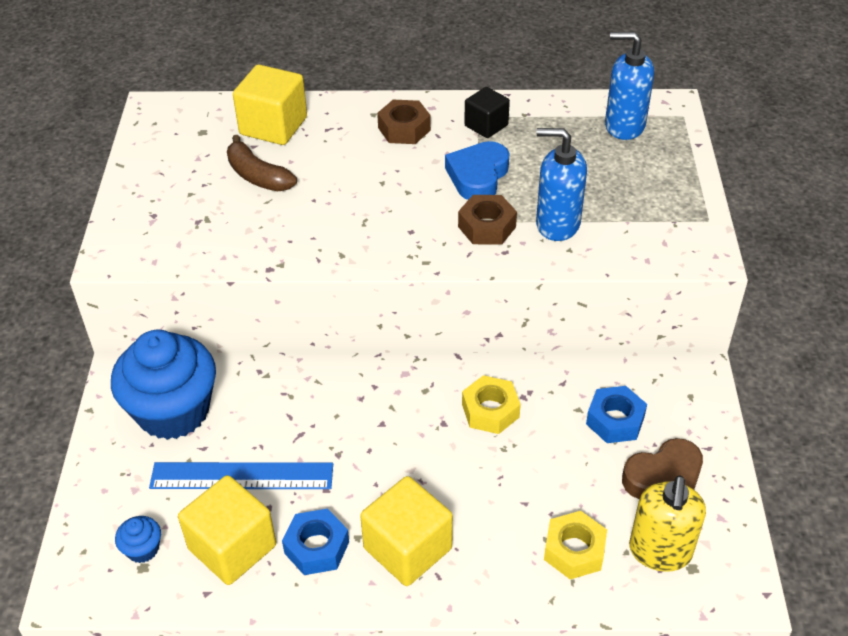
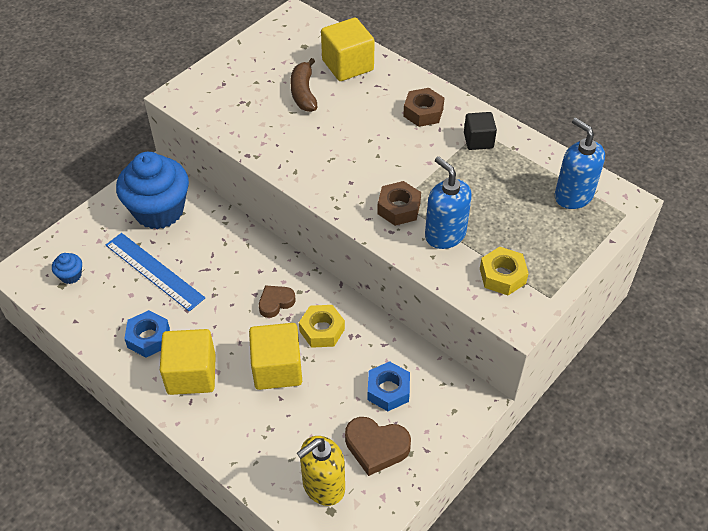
camera: 40 degrees right, 5 degrees up
yellow cube [178,475,276,585] -> yellow cube moved to [249,323,302,390]
blue heart [445,141,510,200] -> none
yellow nut [544,511,607,579] -> yellow nut moved to [480,247,529,295]
none -> brown heart [259,285,295,318]

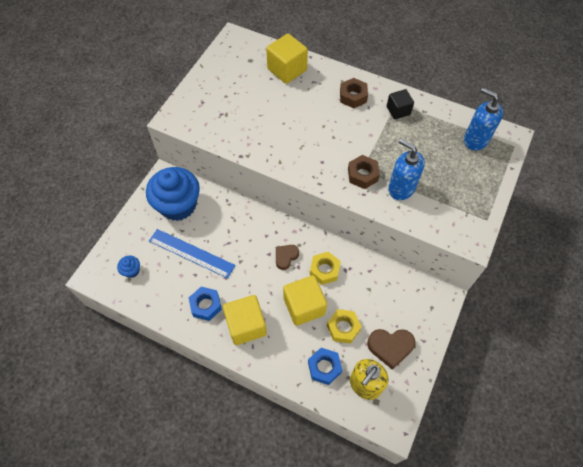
camera: 15 degrees left, 10 degrees up
brown banana [290,58,317,112] -> none
blue nut [368,361,410,411] -> blue nut moved to [308,348,342,385]
yellow nut [480,247,529,295] -> yellow nut moved to [327,309,362,344]

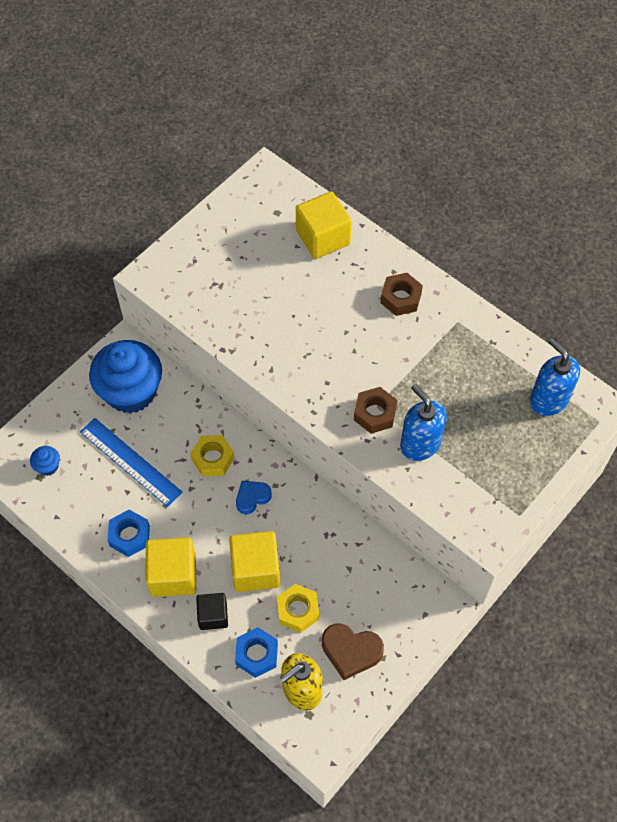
camera: 15 degrees right, 0 degrees up
brown heart [276,245,299,270] -> blue heart [236,481,272,514]
yellow nut [310,252,341,285] -> yellow nut moved to [190,435,234,476]
black cube [387,89,414,119] -> black cube moved to [196,593,228,630]

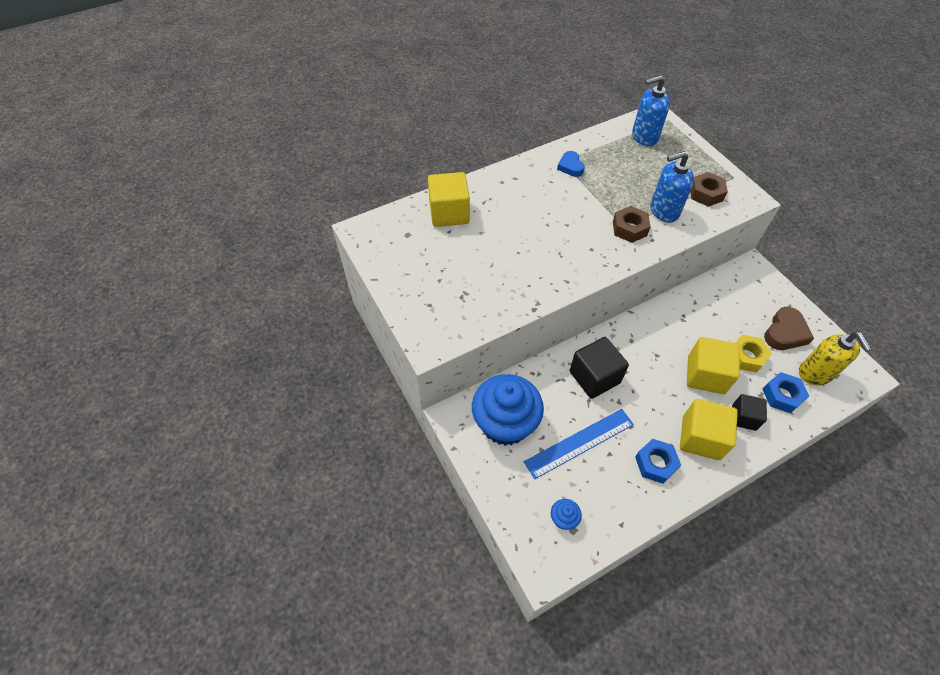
camera: 70 degrees left, 5 degrees down
yellow nut [190,435,234,476] -> black cube [570,337,629,399]
blue heart [236,481,272,514] -> blue heart moved to [557,151,585,177]
brown nut [380,273,423,316] -> brown nut moved to [690,172,728,207]

